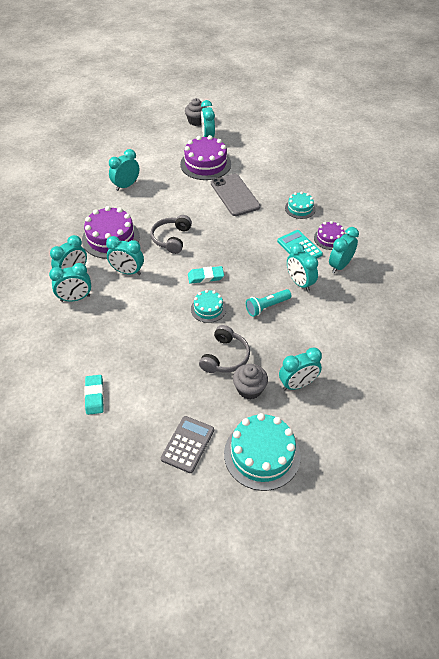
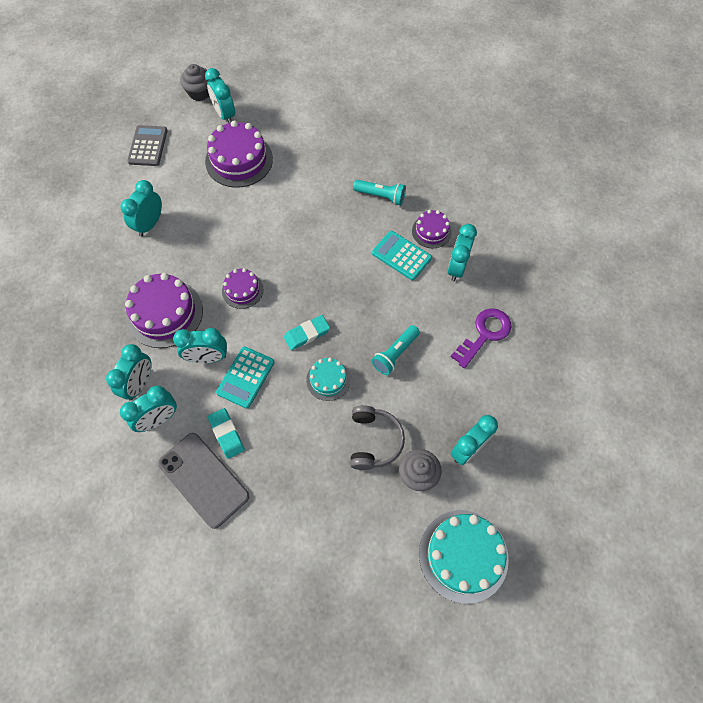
camera: 20 degrees left, 15 degrees up
turquoise eraser [84,375,104,415] -> turquoise eraser moved to [208,408,245,459]
grey headphones [150,215,192,254] -> purple cake [222,268,263,309]
grey calculator [161,416,214,473] -> grey calculator moved to [127,125,168,166]
grey phone [211,174,260,216] -> grey phone moved to [158,433,250,529]
turquoise cake [285,192,316,219] -> turquoise flashlight [353,180,406,205]
turquoise clock [287,243,318,292] -> none
none -> turquoise calculator [216,346,275,409]
none -> purple key [451,308,512,368]

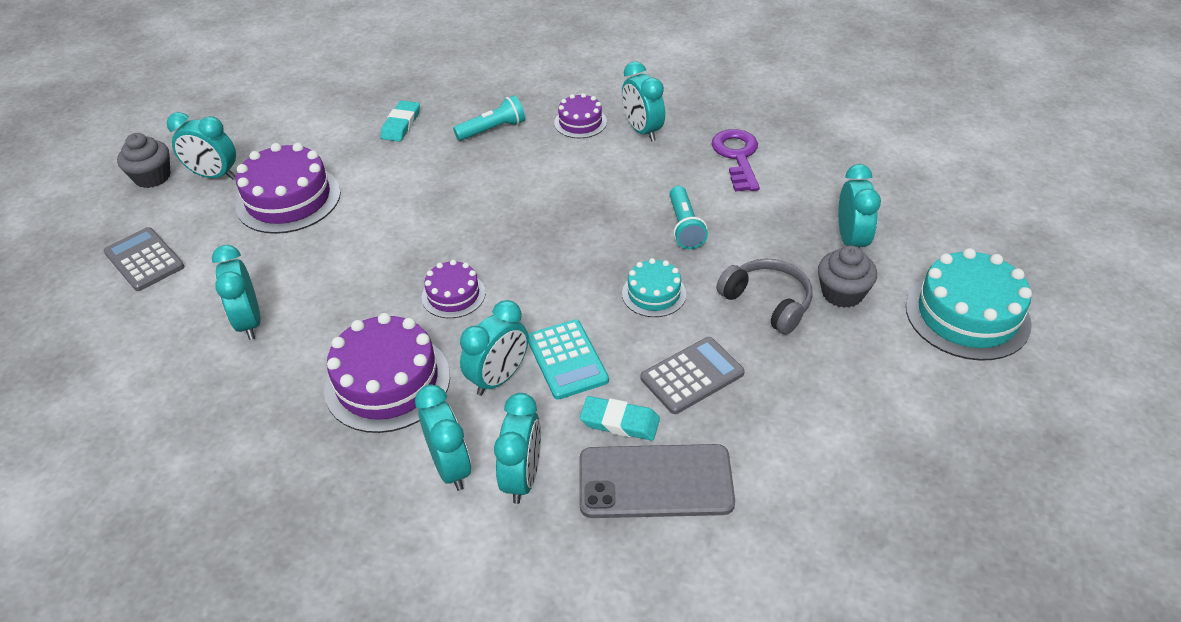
camera: 45 degrees left, 20 degrees down
turquoise eraser [284,315,330,351] -> turquoise eraser moved to [381,101,420,142]
turquoise calculator [372,231,432,281] -> none
none -> grey calculator [640,337,745,414]

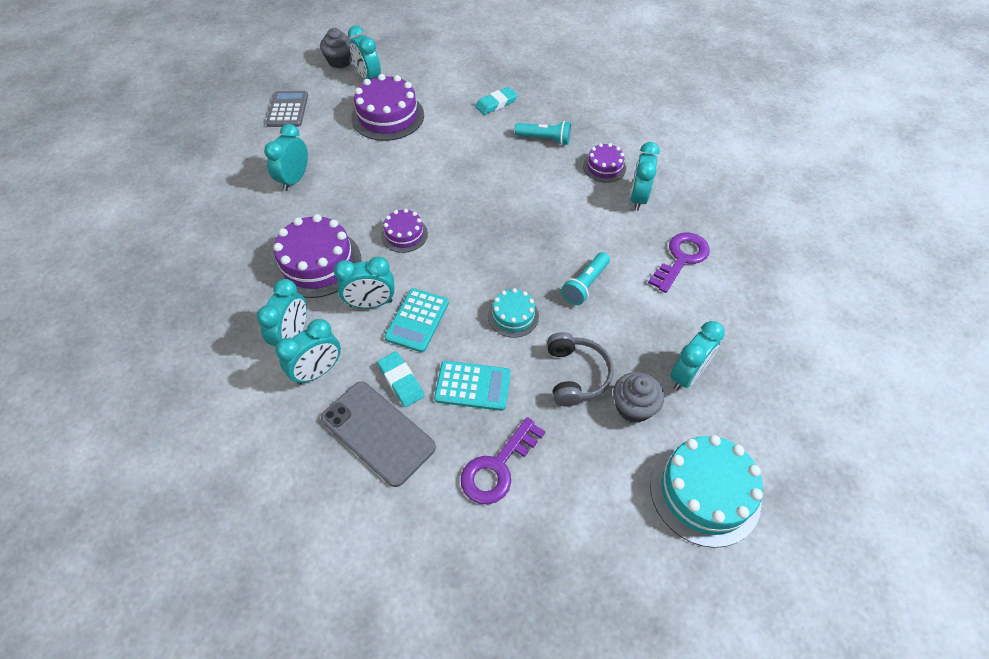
camera: 40 degrees right, 10 degrees up
grey calculator [640,337,745,414] -> turquoise calculator [434,361,511,411]
none -> purple key [461,417,545,504]

